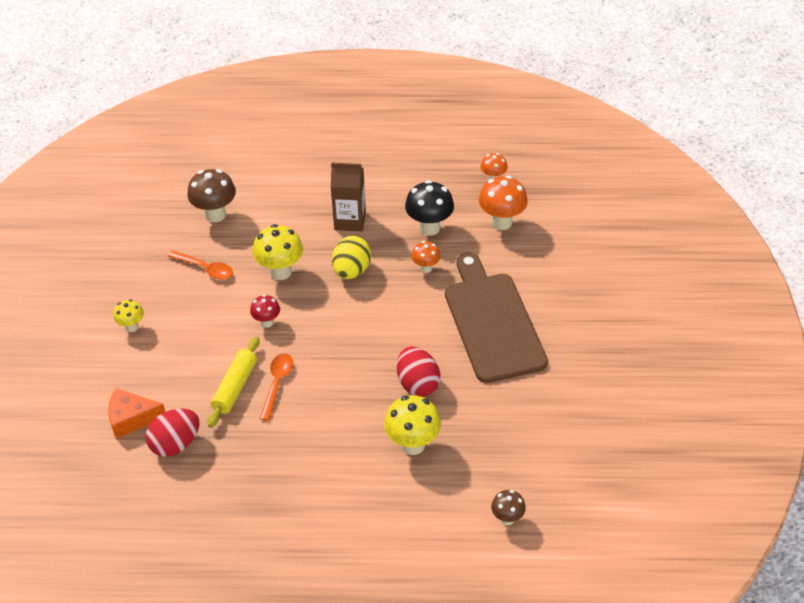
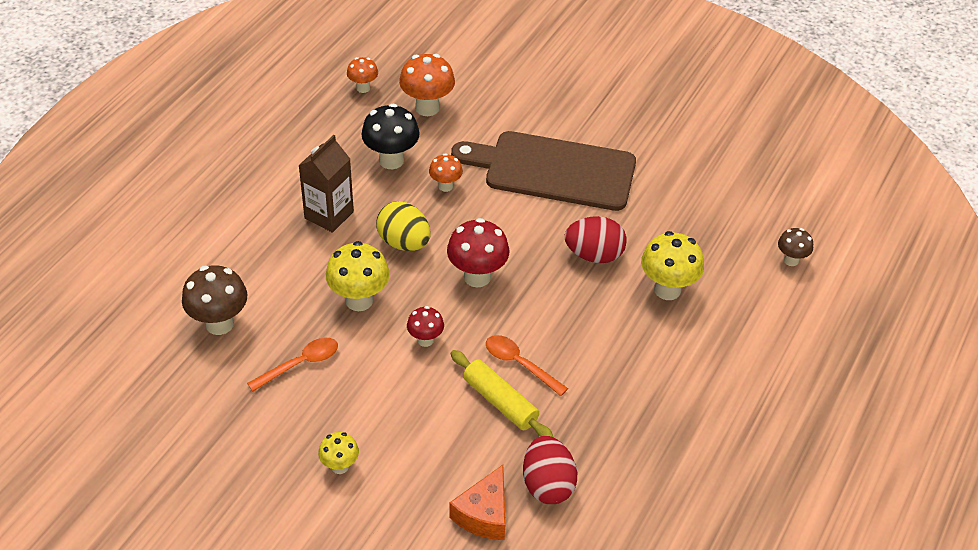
camera: 65 degrees left, 0 degrees up
none -> red mushroom [447,218,510,288]

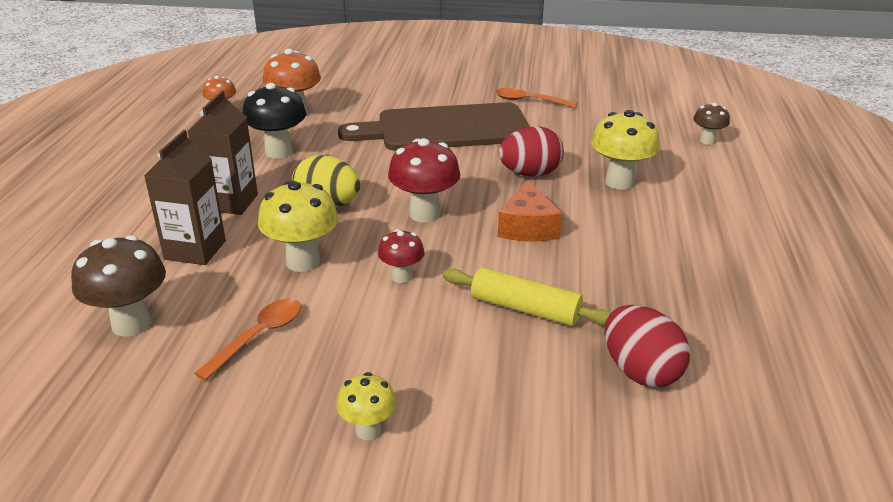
camera: 20 degrees left, 15 degrees down
orange mushroom [429,153,463,192] -> none
orange cheese [449,465,505,540] -> orange cheese moved to [498,180,562,242]
orange spoon [486,335,568,396] -> orange spoon moved to [496,88,577,108]
none -> brown carton [144,130,226,265]

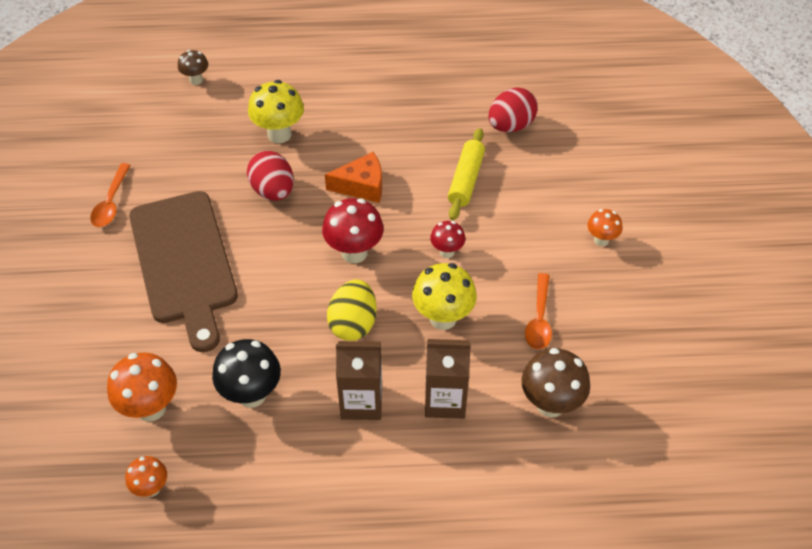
camera: 100 degrees left, 20 degrees up
orange spoon [194,299,301,381] -> orange spoon turned 105 degrees counterclockwise [525,273,552,349]
yellow mushroom [337,372,396,440] -> orange mushroom [587,209,622,246]

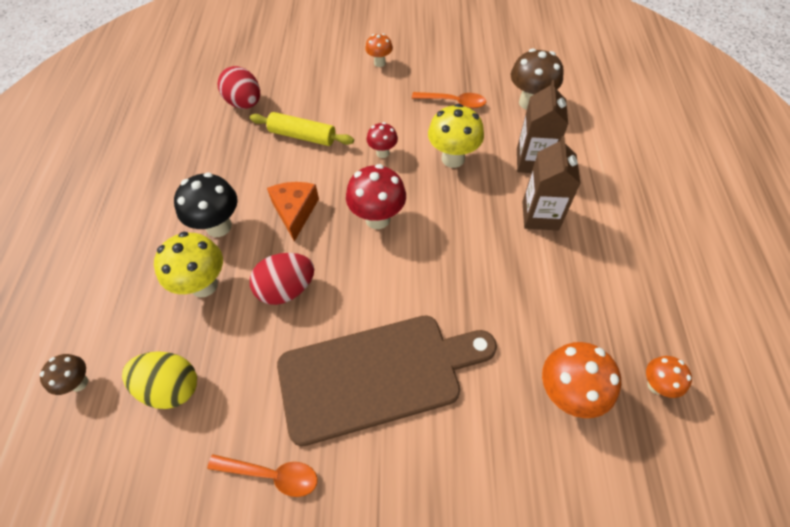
camera: 85 degrees left, 5 degrees up
black mushroom [212,339,281,408] -> black mushroom moved to [174,172,238,237]
yellow egg [327,280,377,341] -> yellow egg moved to [122,351,197,409]

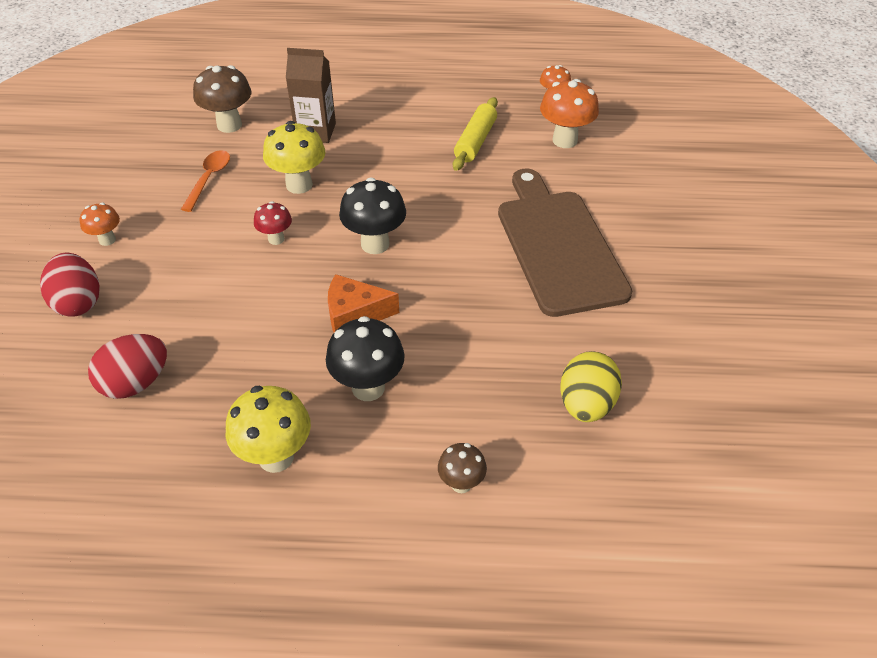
camera: 90 degrees left, 10 degrees down
brown mushroom [40,354,88,395] -> brown mushroom moved to [438,443,487,493]
yellow mushroom [154,232,223,298] -> yellow mushroom moved to [226,386,311,473]
orange spoon [207,454,318,497] -> none
yellow rolling pin [250,112,354,146] -> yellow rolling pin moved to [453,97,498,171]
red egg [250,253,314,305] -> red egg moved to [40,253,99,317]
red mushroom [346,164,406,229] -> black mushroom [339,178,406,254]
brown carton [522,136,581,230] -> none

